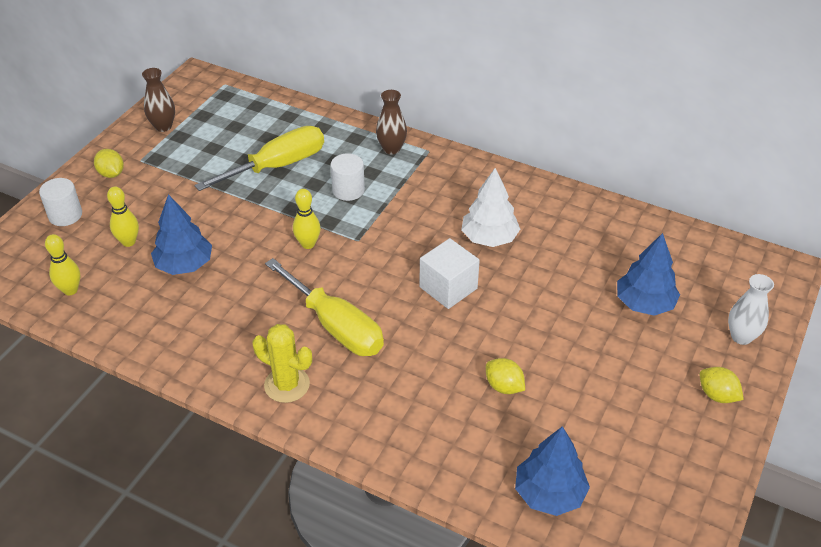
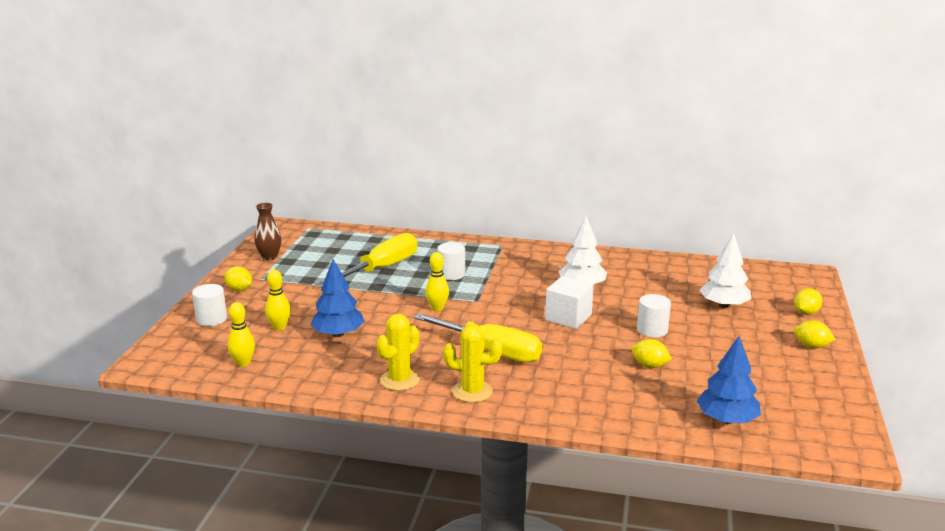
camera: 15 degrees left, 20 degrees down
brown vase [376,90,407,154] -> none
blue tree [617,233,680,316] -> white tree [700,233,751,308]
white vase [728,274,774,345] -> yellow lemon [794,288,823,315]
none -> yellow cactus [377,313,420,391]
none -> white cylinder [637,294,671,337]

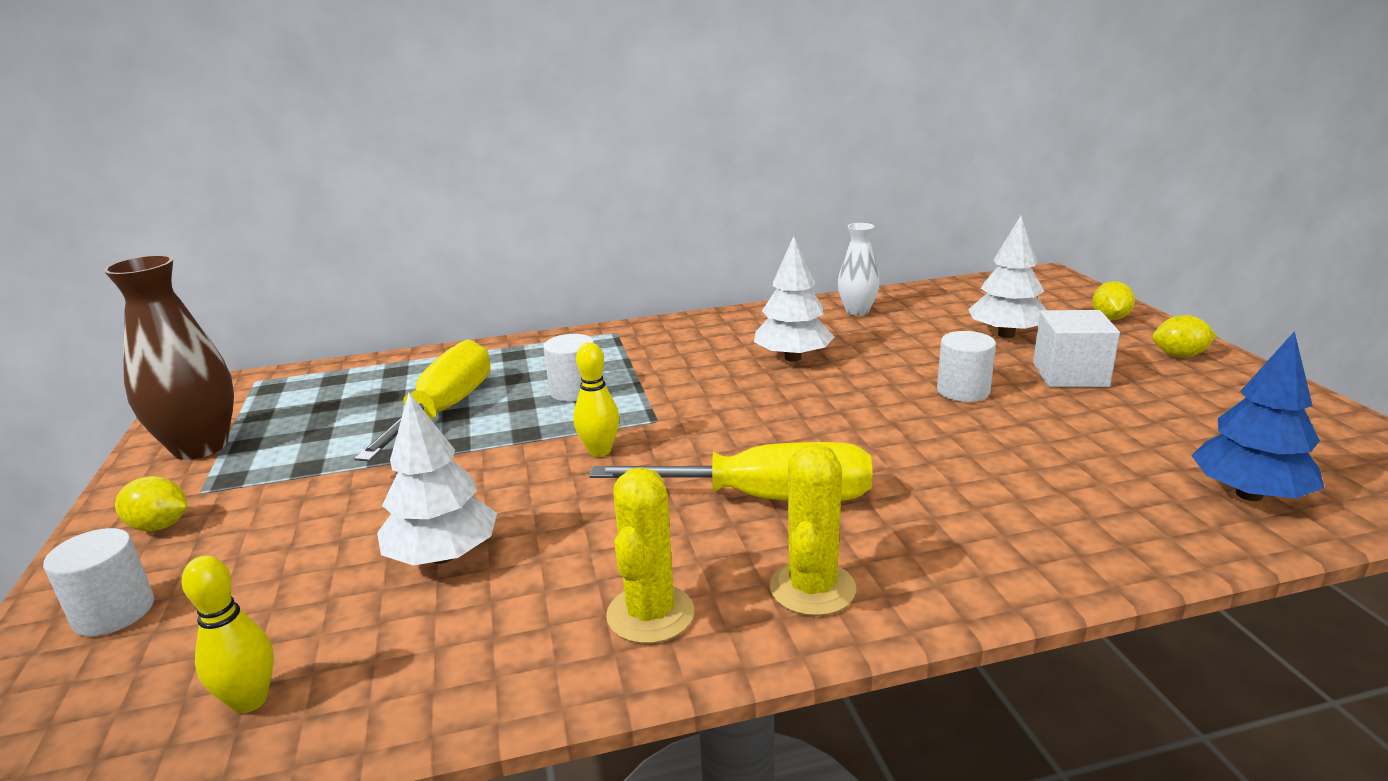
camera: 25 degrees left, 0 degrees up
brown vase [254,203,281,261] -> brown vase [103,255,234,460], size x1.70
yellow bowling pin [265,270,291,331] -> none
blue tree [310,259,365,337] -> white tree [377,393,497,566]
yellow cactus [443,324,502,403] -> yellow cactus turned 60 degrees counterclockwise [770,444,856,616]
white cube [545,276,594,329] -> white cube moved to [1033,310,1120,387]
yellow lemon [632,339,672,368] -> none
none -> white vase [838,223,880,316]

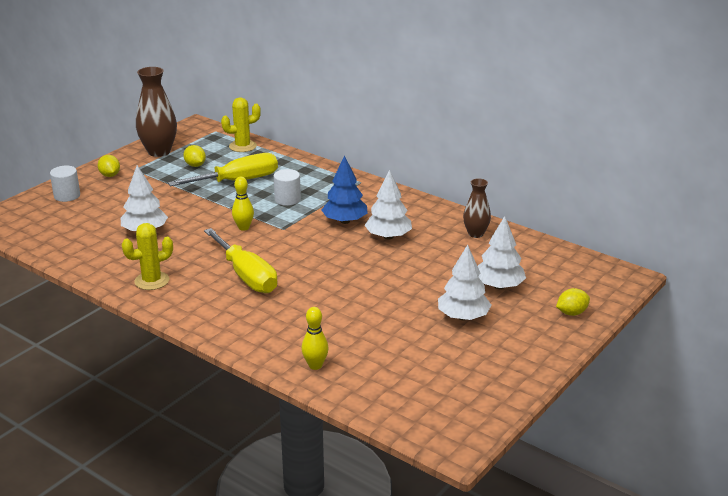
camera: 50 degrees right, 5 degrees up
yellow bowling pin [181,556,274,713] -> yellow bowling pin moved to [301,307,329,370]
yellow cactus [770,444,856,616] -> yellow cactus moved to [221,97,261,152]
white vase [838,223,880,316] -> brown vase [463,178,491,238]
white cylinder [937,331,996,402] -> none
white cube [1033,310,1120,387] -> white tree [438,245,491,320]
yellow lemon [1152,315,1217,357] -> yellow lemon moved to [183,145,206,167]
blue tree [1191,331,1324,501] -> blue tree moved to [322,156,368,224]

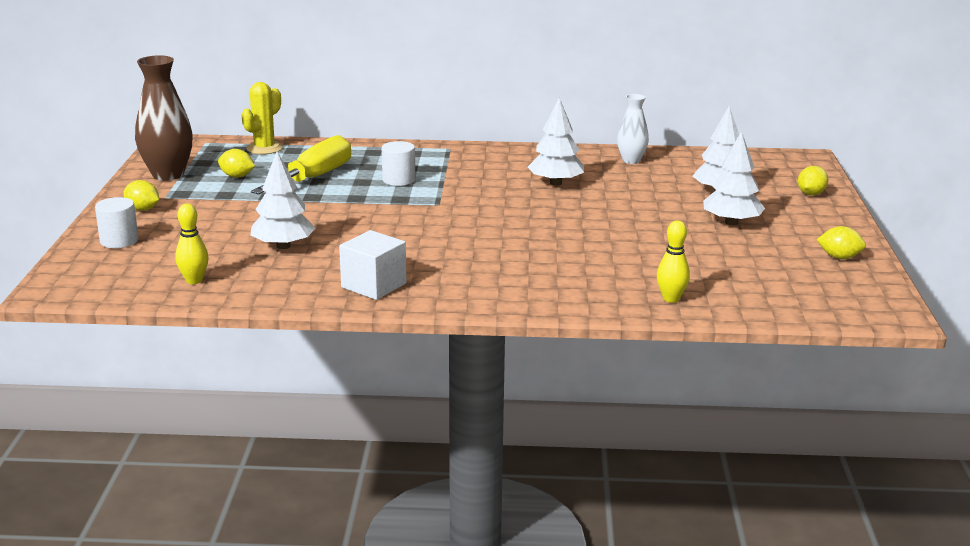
camera: 35 degrees left, 5 degrees down
yellow cactus [122,223,173,290] -> white cube [339,230,407,300]
yellow screwdriver [204,228,277,293] -> none
yellow bowling pin [232,177,254,231] -> yellow bowling pin moved to [175,204,209,284]
blue tree [322,156,368,224] -> none
brown vase [463,178,491,238] -> white vase [617,94,649,164]
none -> yellow lemon [816,226,866,259]

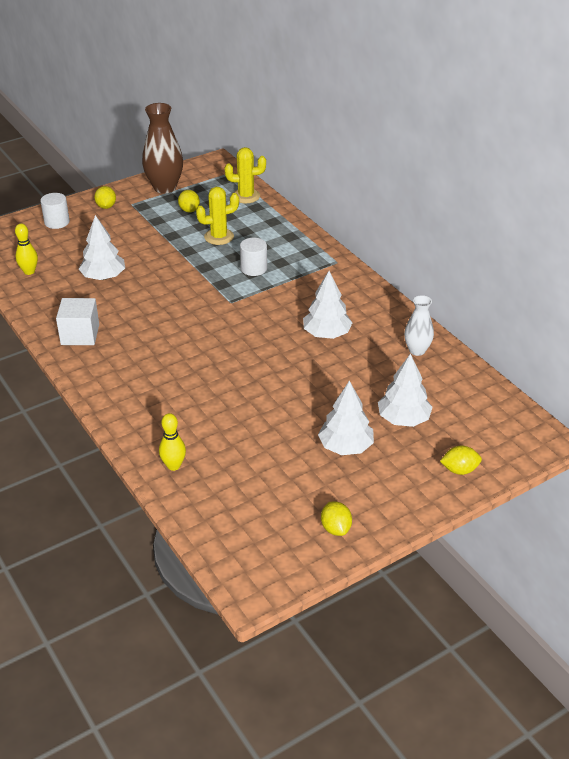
camera: 55 degrees right, 15 degrees up
yellow screwdriver [251,135,351,194] -> yellow cactus [196,187,239,245]

